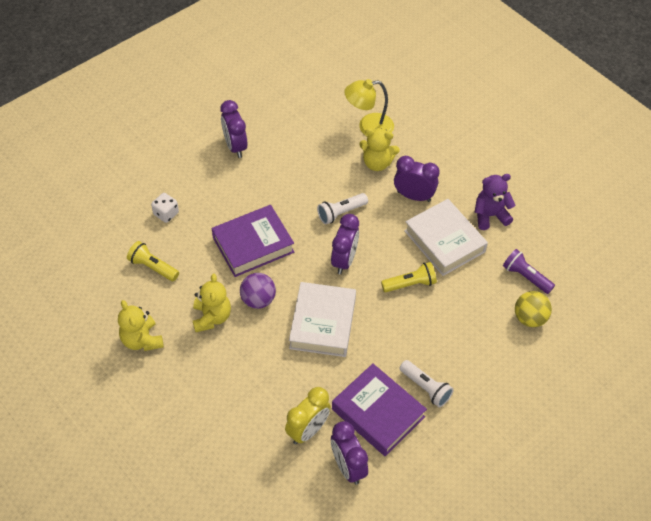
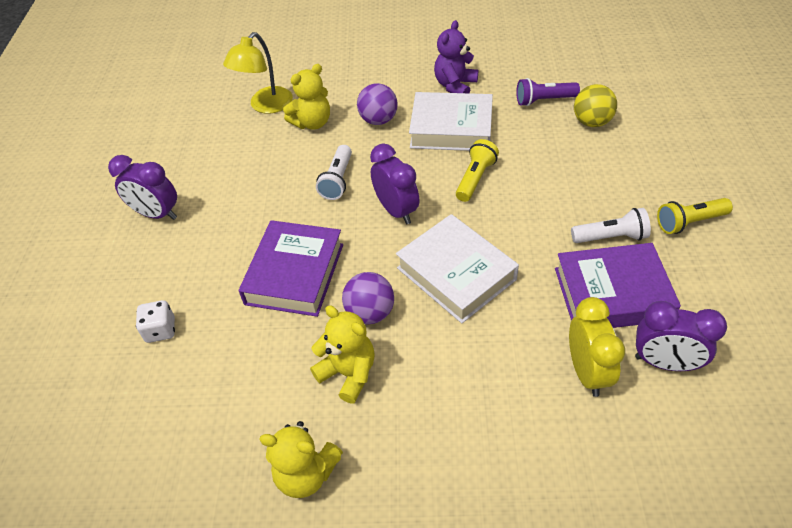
camera: 45 degrees left, 5 degrees down
yellow flashlight [127,241,179,281] -> yellow flashlight moved to [657,198,733,234]
purple clock [394,156,440,202] -> purple ball [357,83,398,125]

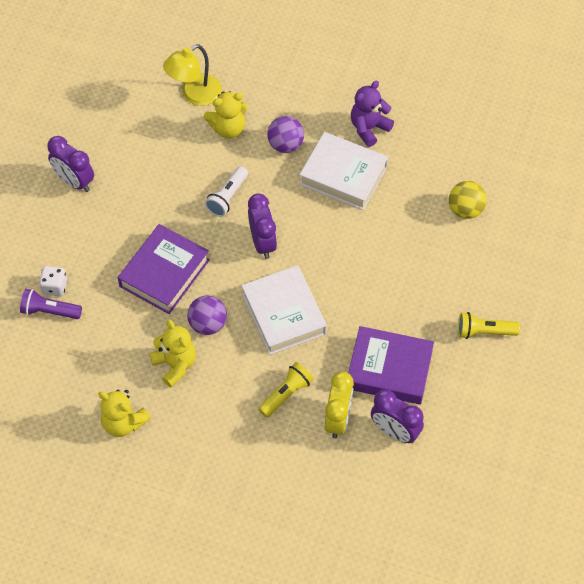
camera: 15 degrees right, 10 degrees up
yellow flashlight [456,139,499,202] -> yellow flashlight moved to [258,362,314,418]
purple flashlight [516,78,580,106] -> purple flashlight moved to [20,289,82,319]
white flashlight [571,208,651,243] -> none

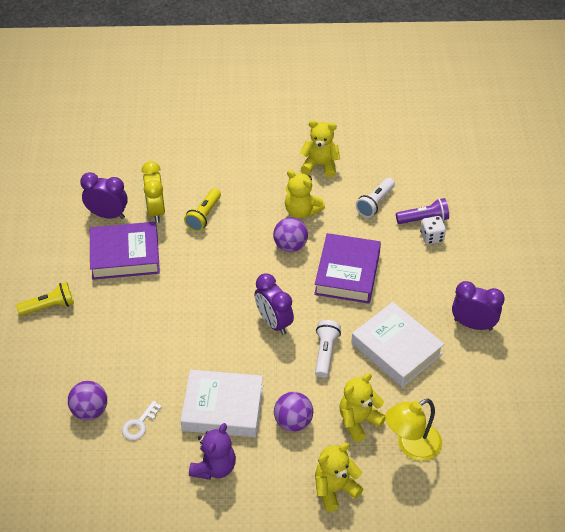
camera: 160 degrees right, 10 degrees down
yellow lamp [163,44,222,106] -> yellow lamp turned 150 degrees counterclockwise [385,399,442,461]
white book [241,265,327,355] -> white book moved to [351,302,444,387]
yellow ball [449,181,487,219] -> purple ball [68,381,107,420]
none -> white key [122,401,162,440]
none -> yellow teddy bear [315,443,363,512]
none -> white flashlight [356,178,395,217]

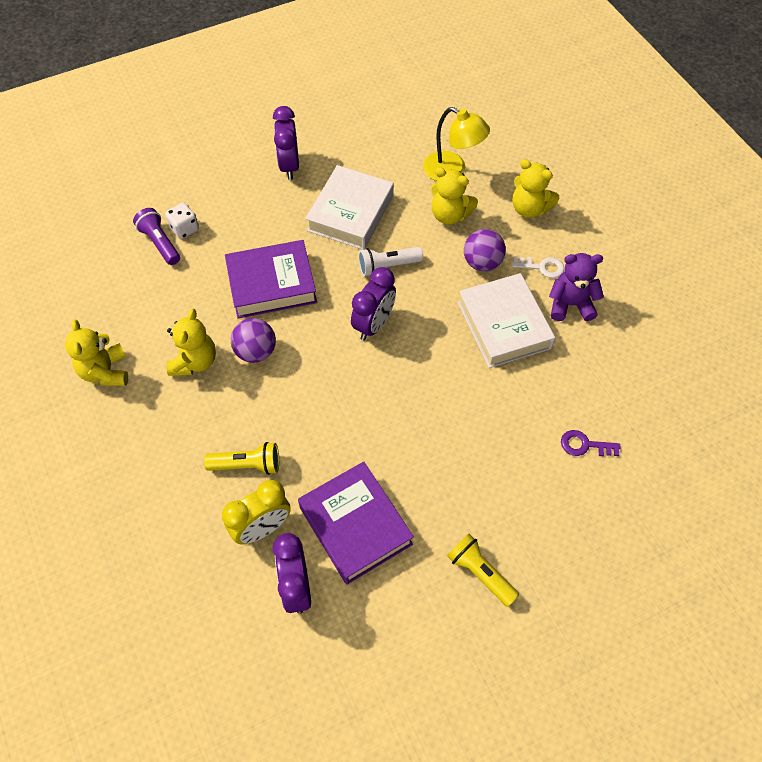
camera: 115 degrees left, 10 degrees up
purple ball [68,381,107,420] -> purple key [561,430,621,456]
white key [122,401,162,440] -> white key moved to [512,257,565,278]
white flashlight [356,178,395,217] -> none

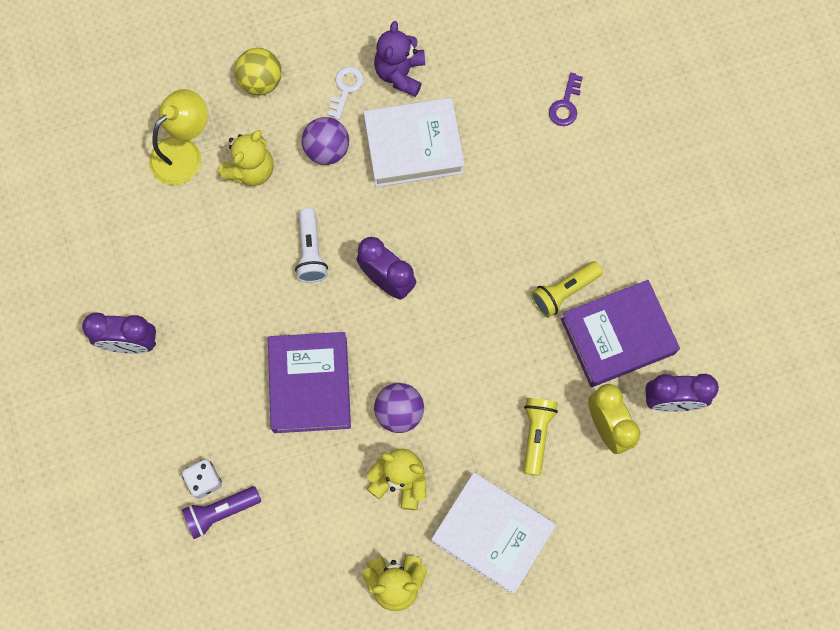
camera: 80 degrees left, 15 degrees up
white book [305,165,394,250] -> white book moved to [431,472,556,594]
yellow flashlight [447,534,519,607] -> yellow flashlight moved to [531,261,603,318]
yellow teddy bear [513,159,559,218] -> yellow ball [234,48,282,95]

